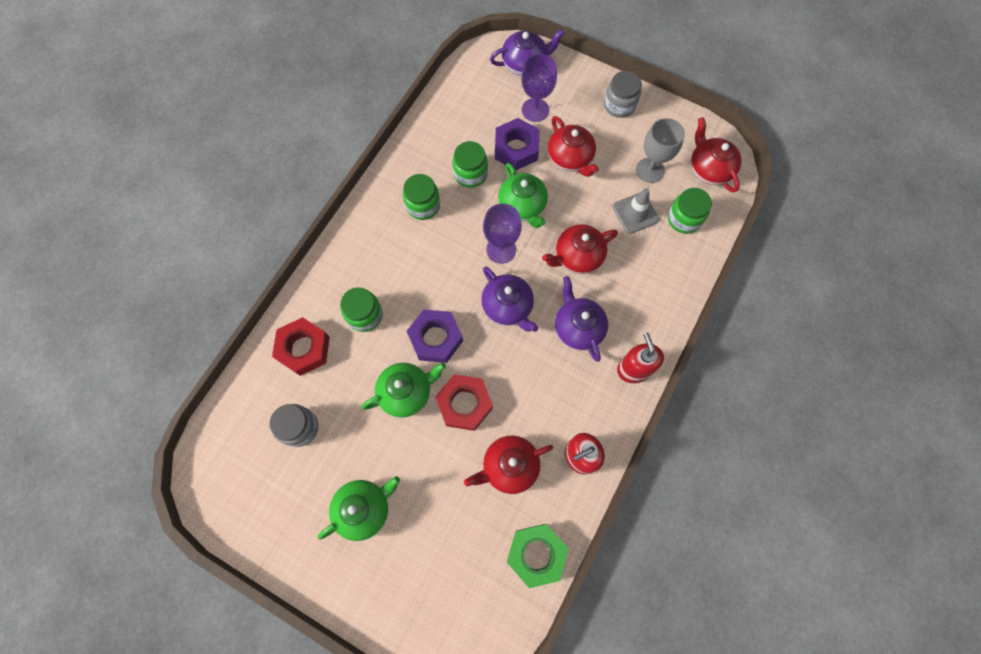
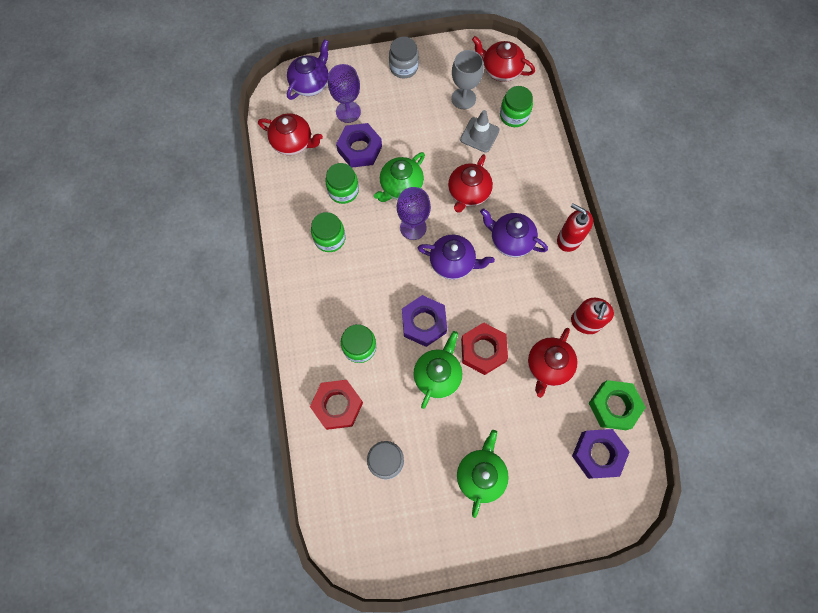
camera: 40 degrees left, 0 degrees up
green teapot [498,163,548,228] -> green teapot turned 105 degrees clockwise [374,152,425,202]
red teapot [548,116,599,177] -> red teapot moved to [258,113,323,155]
none -> purple nut [572,429,630,479]

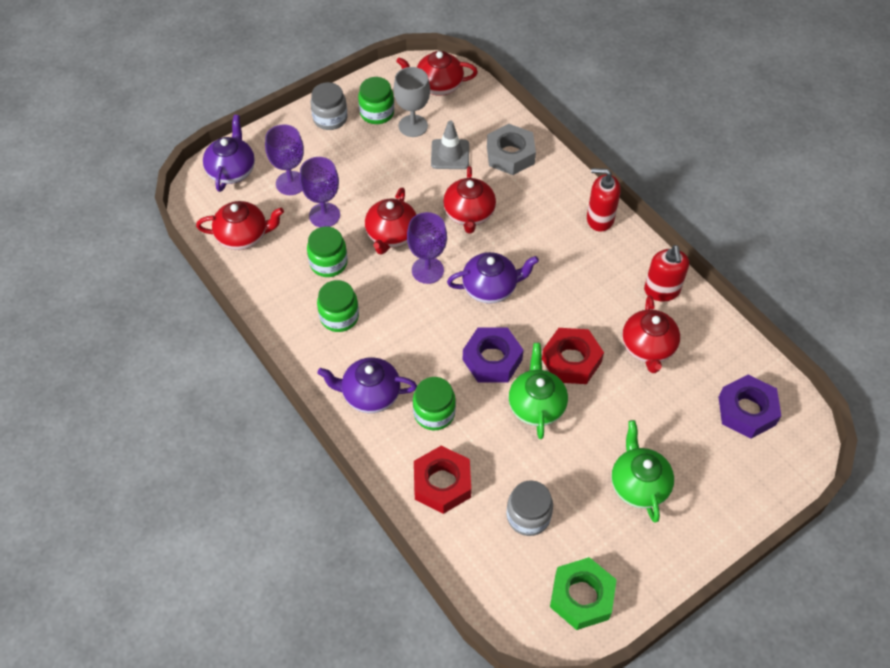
camera: 25 degrees left, 15 degrees down
purple nut [336,123,382,167] -> purple goblet [300,157,340,227]
green teapot [374,152,425,202] -> red teapot [365,188,416,255]
purple teapot [480,208,548,257] -> purple teapot moved to [317,357,417,413]
green jar [500,86,533,127] -> green jar moved to [358,77,394,124]
green nut [589,380,646,430] -> green nut moved to [550,557,617,630]
none -> grey nut [487,124,536,175]

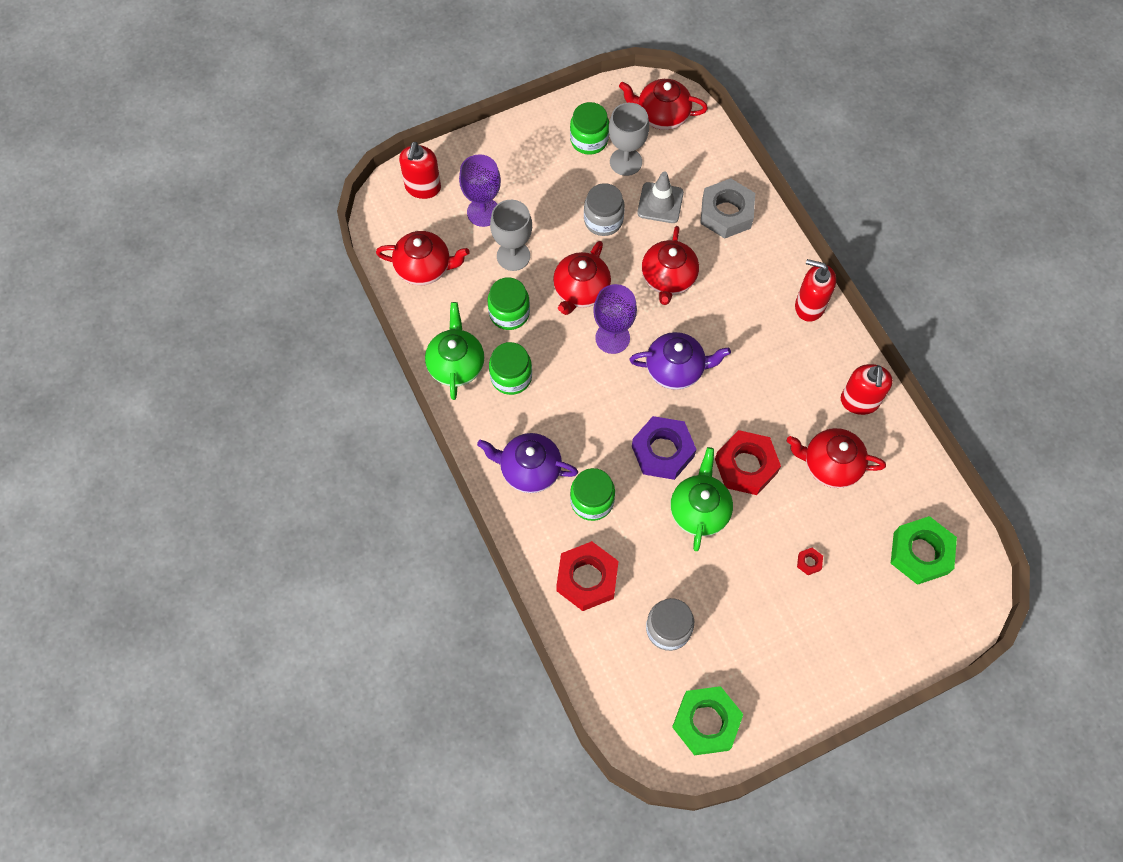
camera: 10 degrees right, 10 degrees up
purple teapot [203,115,255,192] -> red soap dispenser [399,142,441,199]
purple goblet [300,157,340,227] -> grey goblet [490,200,532,271]
grey jar [311,82,348,130] -> grey jar moved to [584,183,625,236]
green teapot [611,420,674,523] -> green teapot moved to [425,302,485,400]
red teapot [622,295,680,373] -> red teapot turned 90 degrees clockwise [787,428,886,488]
purple nut [719,375,781,439] -> green nut [891,516,957,585]
none -> red nut [797,548,823,575]

